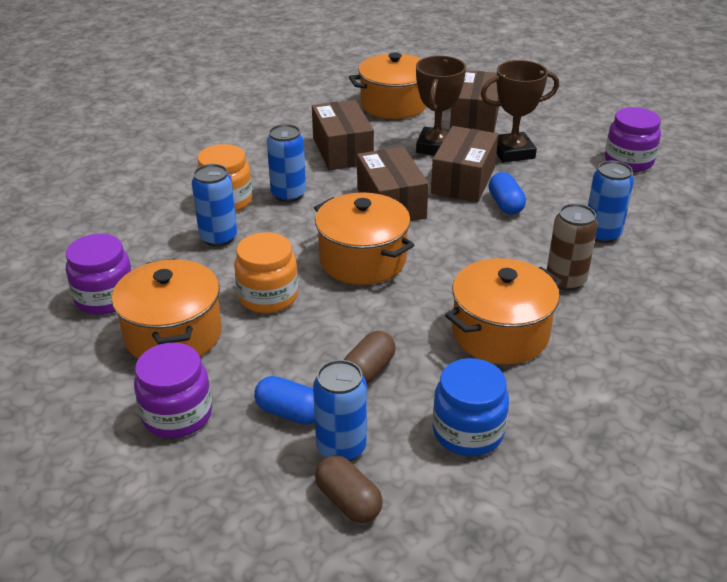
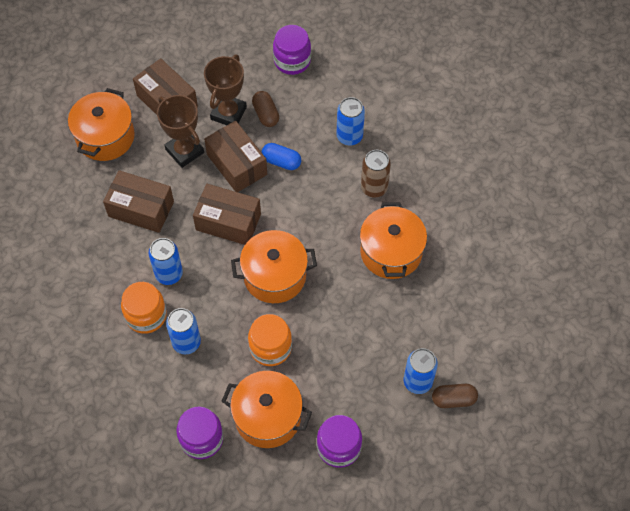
camera: 55 degrees left, 25 degrees up
blue capsule [254,376,315,425] -> none
brown capsule [344,331,396,384] -> brown capsule moved to [252,91,279,127]
blue jar [432,358,509,456] -> none

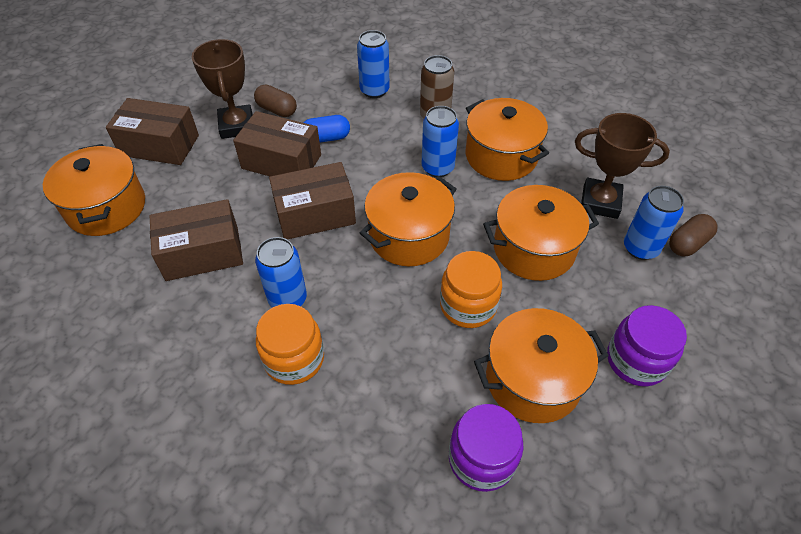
camera: 35 degrees left, 10 degrees down
brown trophy [157,95,204,168] -> brown trophy moved to [575,113,670,219]
blue can [166,308,201,354] -> blue can moved to [422,106,459,177]
purple jar [273,25,311,75] -> none
none -> orange pot [483,185,599,281]

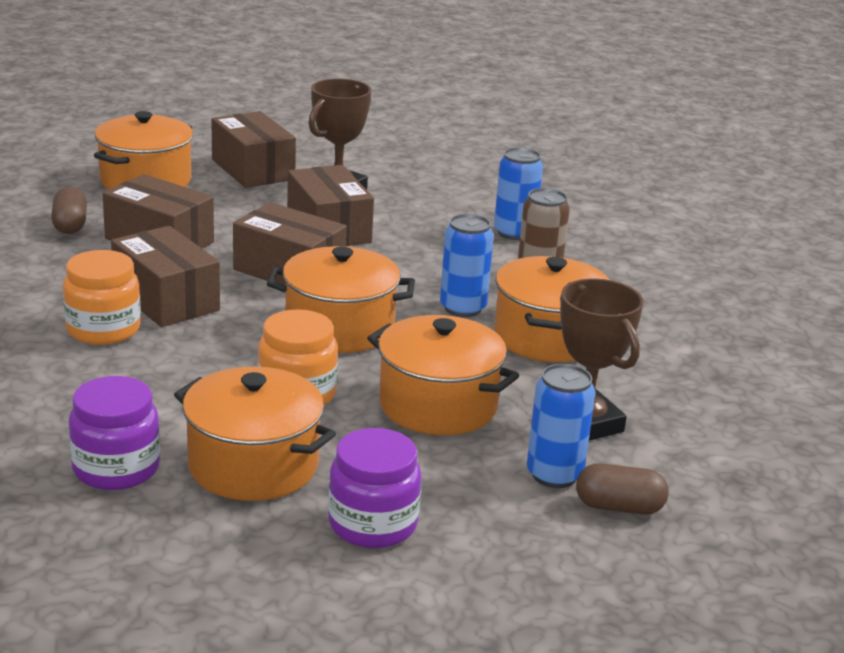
camera: 45 degrees right, 25 degrees down
brown capsule [254,84,297,117] -> brown capsule moved to [51,187,87,234]
blue can [255,237,307,308] -> brown box [111,226,220,327]
blue capsule [303,115,350,143] -> none

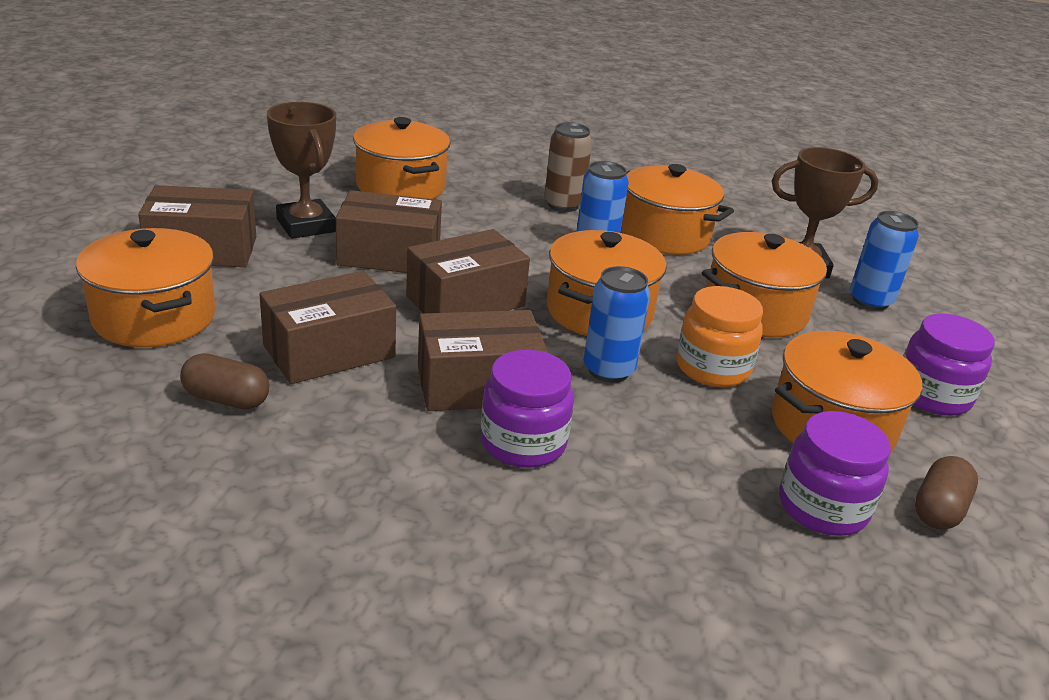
camera: 65 degrees left, 5 degrees up
orange jar [63,250,141,345] -> purple jar [481,350,574,468]
blue can [494,147,543,240] -> blue can moved to [583,266,650,383]
brown capsule [576,463,669,515] -> brown capsule moved to [915,456,978,530]
none -> orange pot [353,117,450,199]

